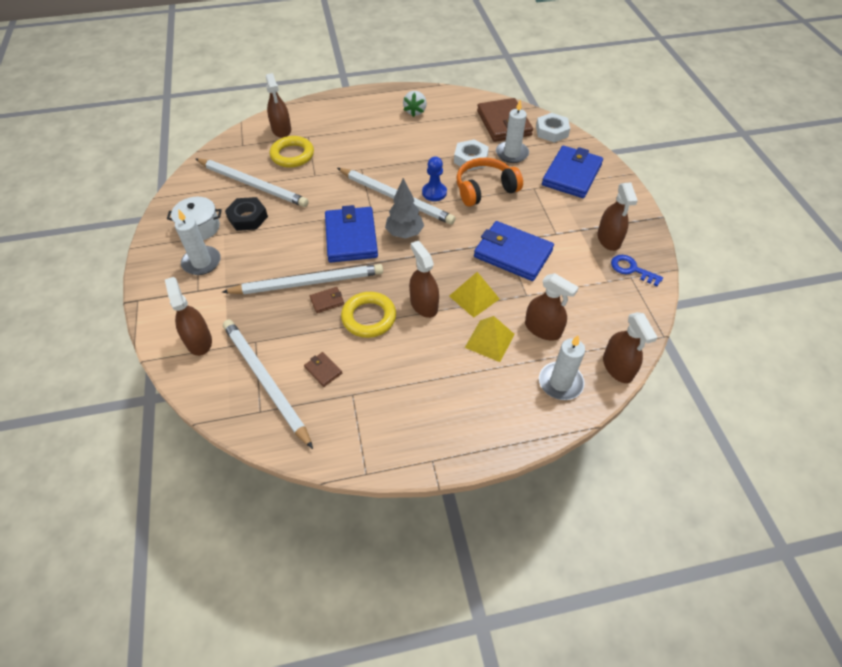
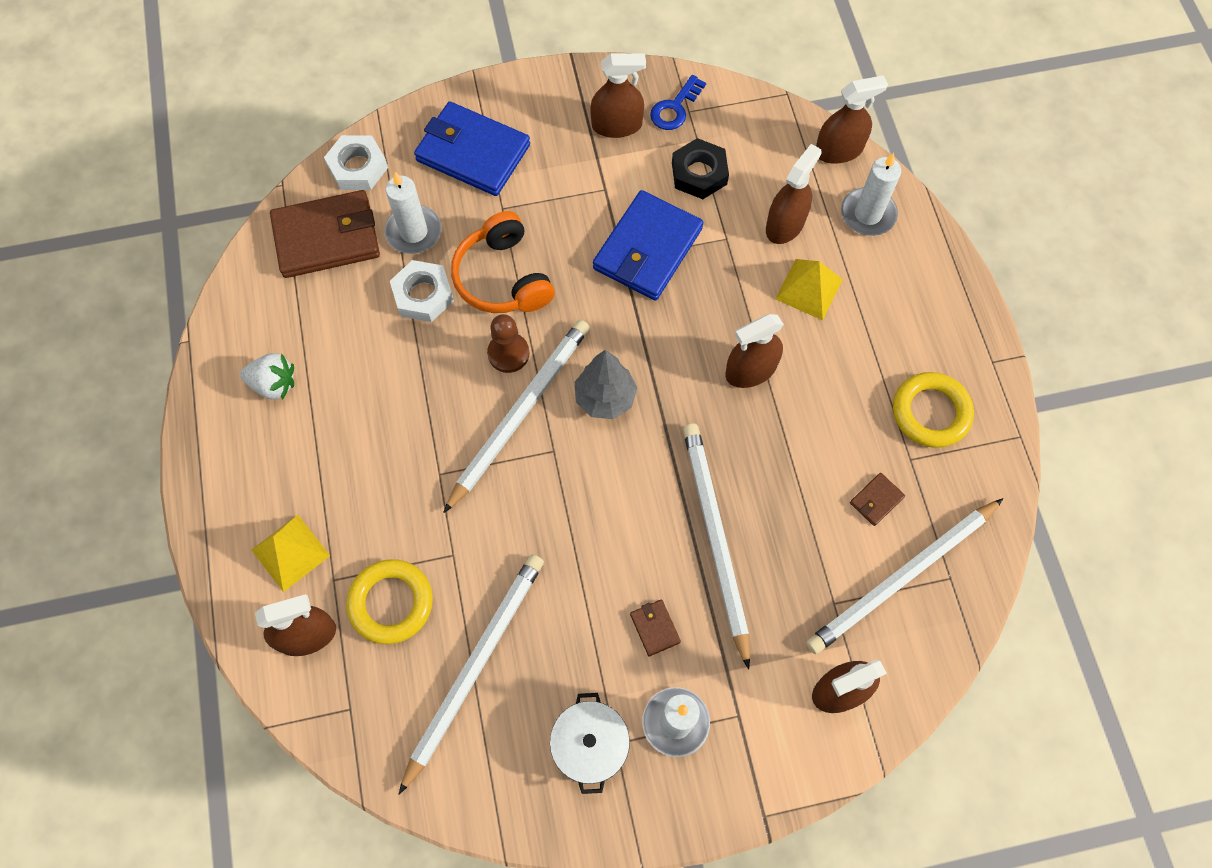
camera: 90 degrees left, 15 degrees up
black nut [225,197,268,231] -> black nut moved to [672,138,729,199]
brown wallet [310,287,344,313] -> brown wallet moved to [630,599,681,656]
blue wallet [325,205,378,262] -> none
yellow ring [341,292,396,338] -> yellow ring moved to [893,372,974,448]
blue pawn [422,156,447,201] -> brown pawn [487,314,530,373]
yellow pyramid [449,272,499,318] -> yellow pyramid moved to [252,515,330,592]

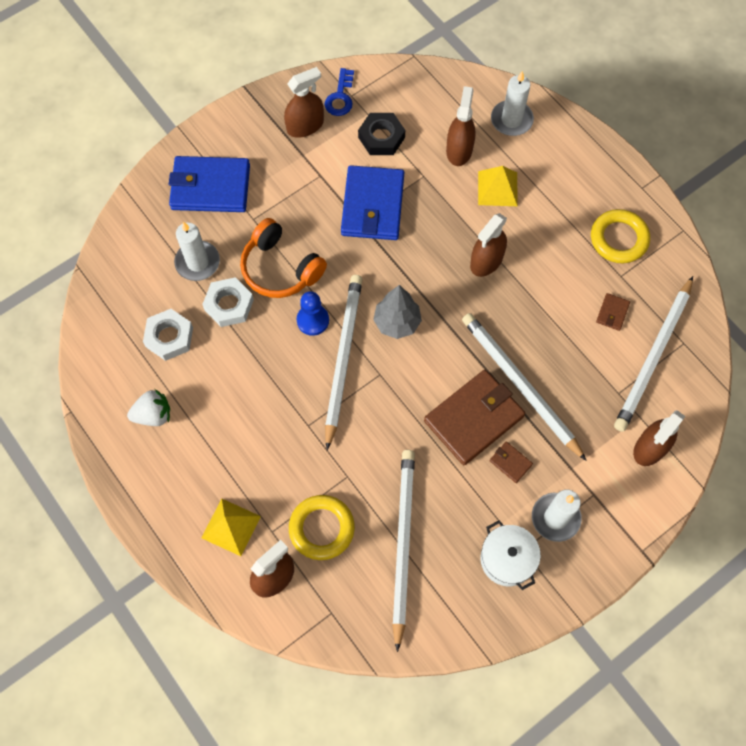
camera: 25 degrees left, 0 degrees up
brown wallet [270,190,380,278] -> brown wallet moved to [424,370,525,465]
white nut [324,135,388,190] -> white nut moved to [143,309,193,361]
brown pawn [487,314,530,373] -> blue pawn [297,291,329,336]
brown spray bottle [816,75,888,164] -> none

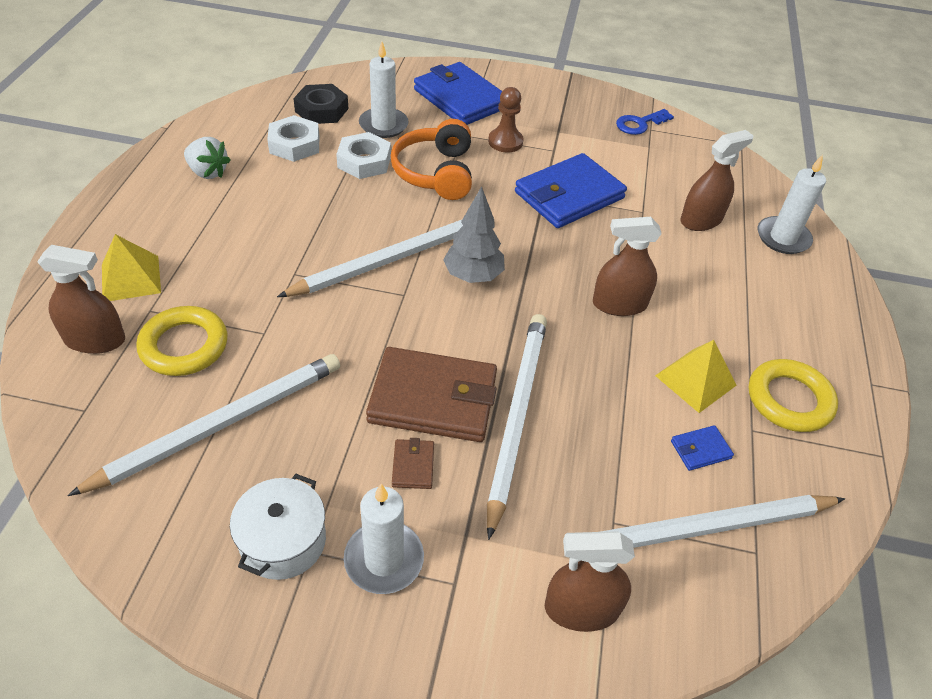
camera: 45 degrees right, 20 degrees down
brown spray bottle [284,67,324,138] -> none
blue pawn [297,291,329,336] -> none
black nut [358,113,405,155] -> black nut moved to [293,84,348,124]
yellow pyramid [478,166,518,206] -> yellow pyramid moved to [655,340,737,413]
brown wallet [596,293,630,331] -> blue wallet [671,425,734,471]
none -> brown pawn [488,87,524,152]

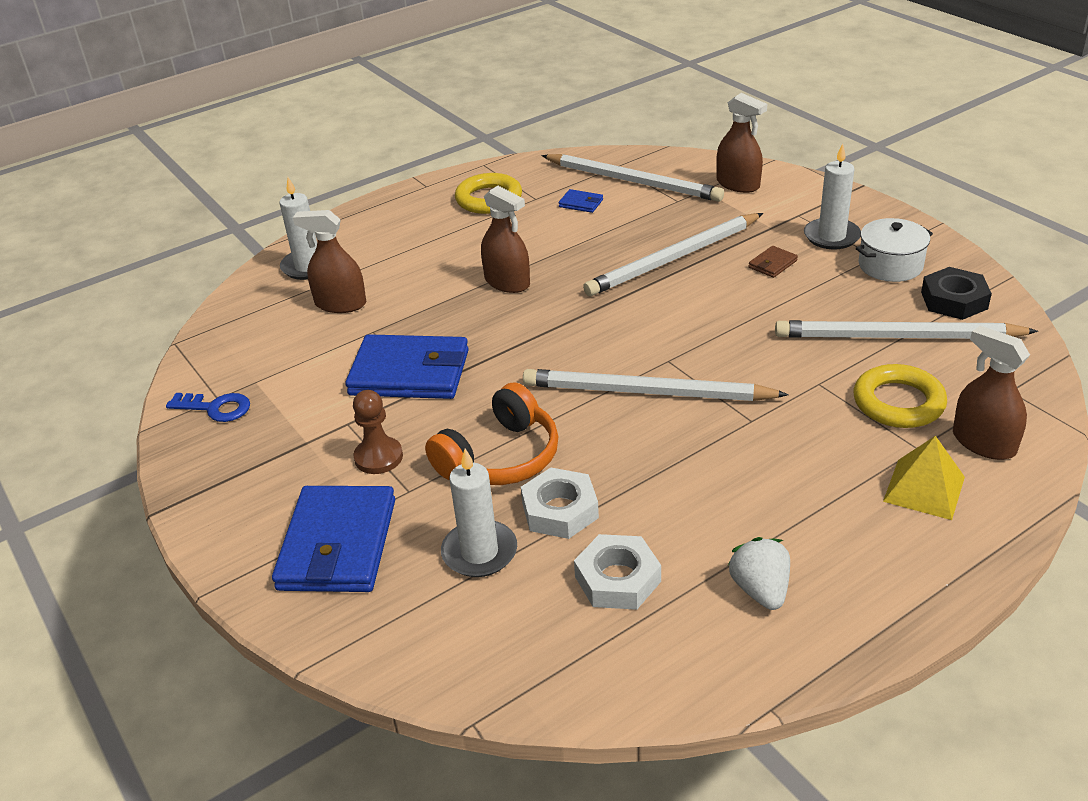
camera: 130 degrees left, 10 degrees down
black nut [293,84,348,124] -> black nut moved to [921,267,992,320]
brown wallet [366,347,497,442] -> none
grey tree [443,186,505,283] -> none
yellow pyramid [655,340,737,413] -> none

